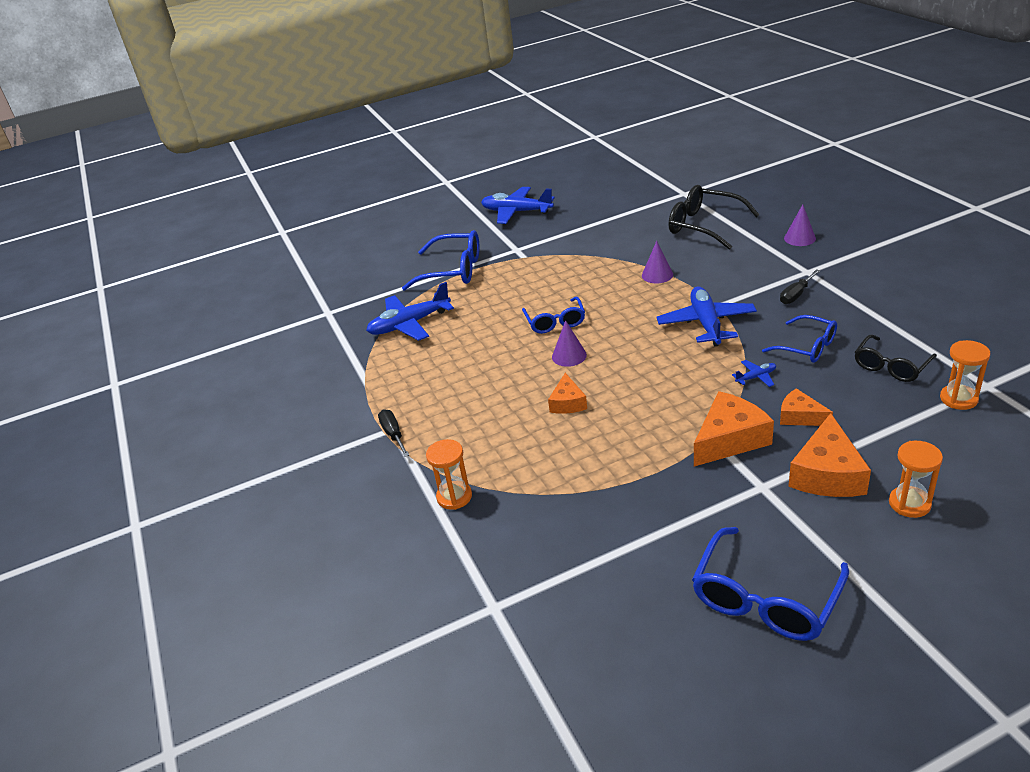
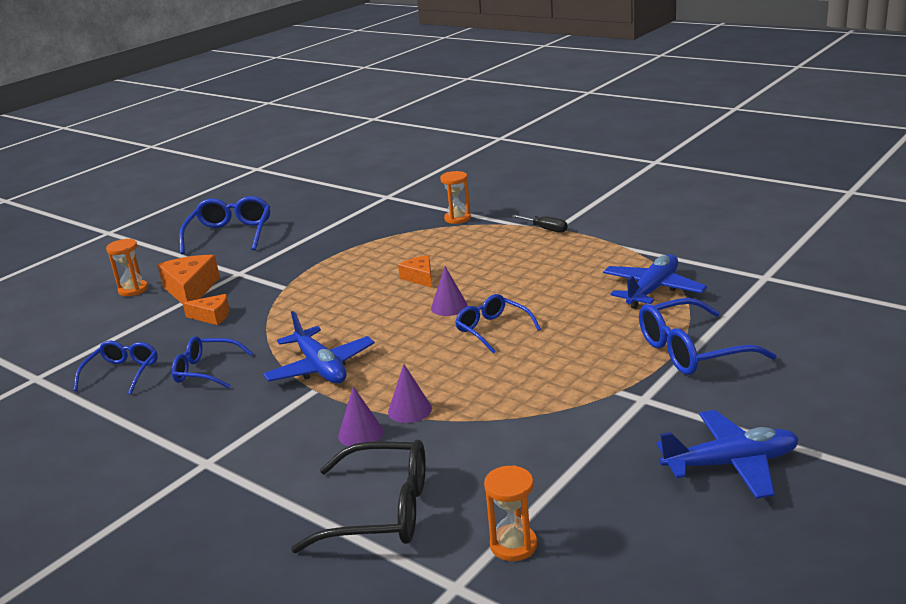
camera: 150 degrees right, 10 degrees down
orange cheese [694,391,774,466] -> none
blue plane [732,360,776,387] -> none
black screwdriver [780,269,820,304] -> none
purple cone [784,204,816,246] -> purple cone moved to [338,386,383,446]
black glasses [855,334,937,382] -> blue glasses [74,340,158,395]
orange hourglass [940,340,990,410] -> orange hourglass moved to [484,465,537,561]

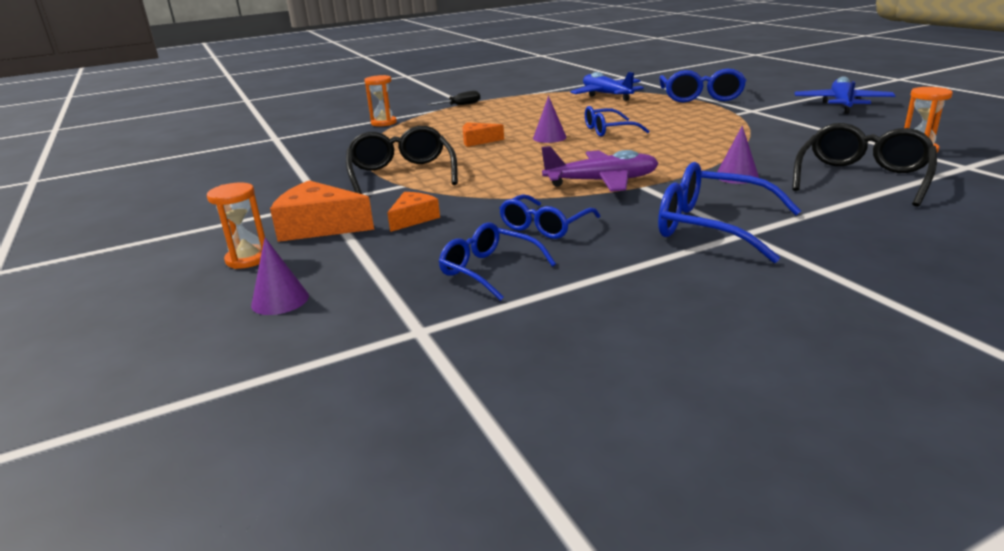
camera: 65 degrees left, 0 degrees up
blue glasses [179,196,270,254] -> blue glasses moved to [658,162,801,263]
blue plane [263,311,375,384] -> purple plane [541,146,659,192]
purple cone [388,364,432,423] -> purple cone moved to [251,238,309,315]
none -> black glasses [346,126,458,194]

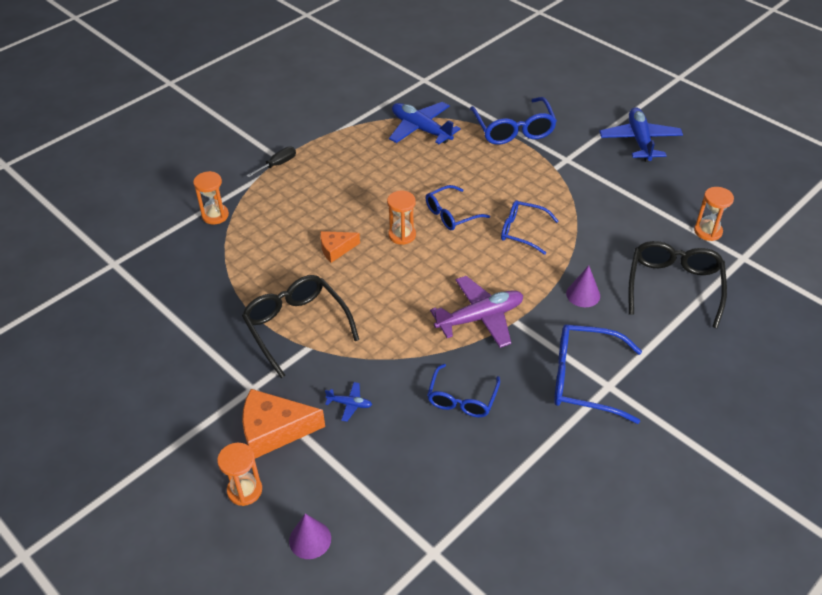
camera: 20 degrees left, 20 degrees up
orange cheese [387,192,440,232] -> blue plane [325,382,372,422]
blue glasses [439,222,556,301] -> blue glasses moved to [501,200,559,255]
purple cone [533,96,567,143] -> orange hourglass [387,191,416,245]

